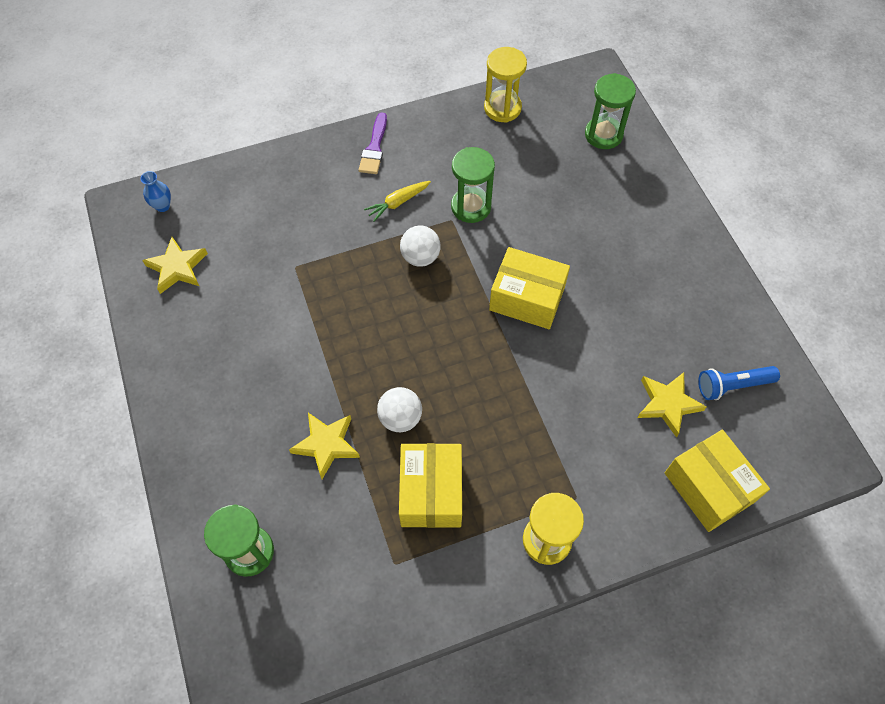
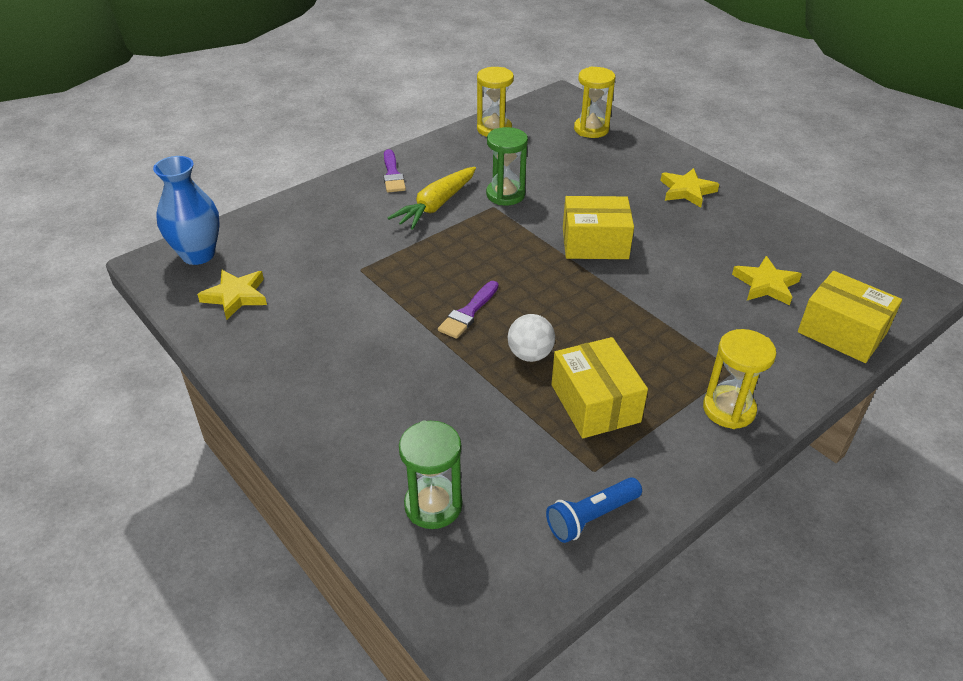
camera: 20 degrees left, 20 degrees down
blue vase [140,171,171,212] -> blue vase [153,156,220,265], size x2.13
yellow star [289,413,360,479] -> yellow star moved to [660,168,719,208]
yellow carrot [364,181,431,222] -> yellow carrot [388,167,476,230], size x1.68
white ball [400,226,441,267] -> none
green hourglass [585,73,636,149] -> yellow hourglass [574,67,615,138]
blue flashlight [698,366,780,400] -> blue flashlight moved to [546,477,642,543]
none -> purple brush [438,281,499,339]

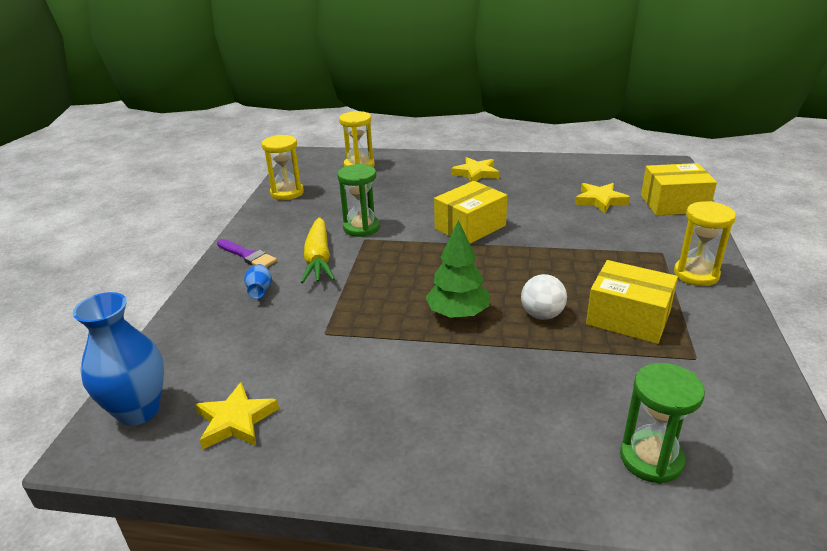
camera: 40 degrees left, 10 degrees down
purple brush [438,281,499,339] -> green tree [425,220,489,319]
blue flashlight [546,477,642,543] -> none
none -> blue vase [244,264,272,299]

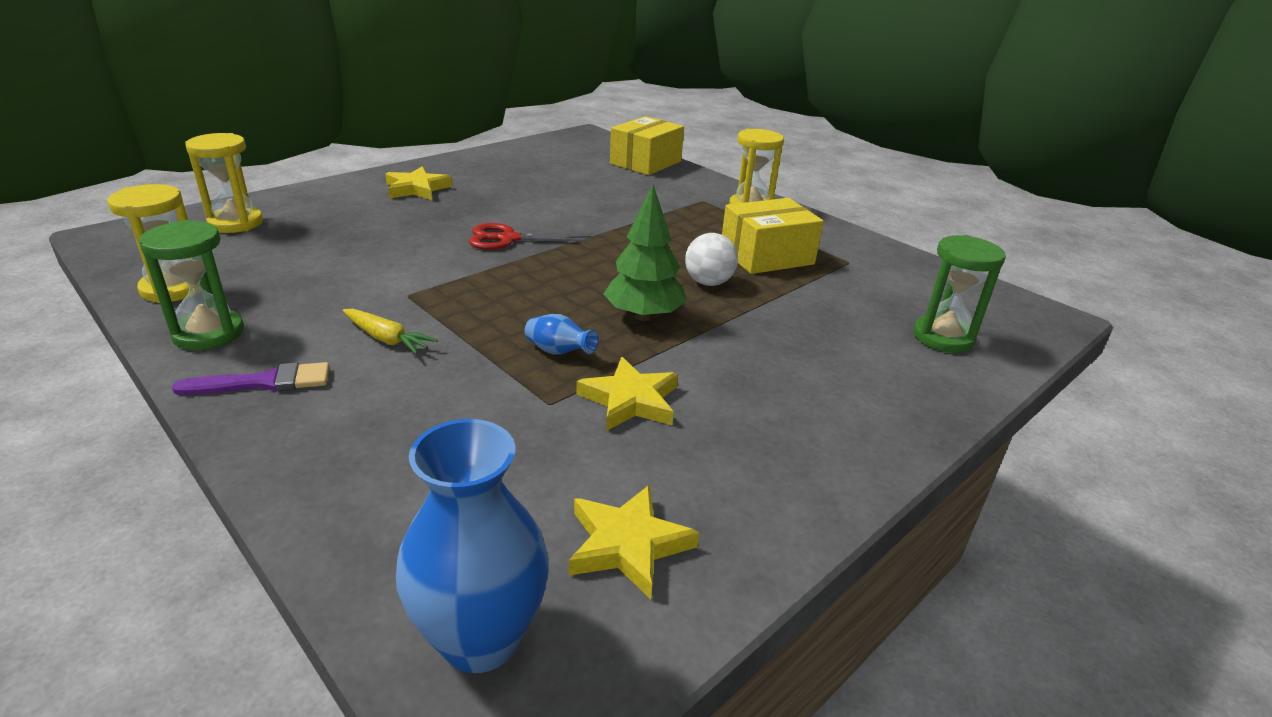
camera: 55 degrees left, 0 degrees up
blue vase [244,264,272,299] -> blue vase moved to [525,314,599,355]
yellow carrot [301,217,335,283] -> yellow carrot [343,309,438,354], size x0.59
green hourglass [337,164,380,237] -> green hourglass moved to [139,220,244,350]
yellow box [434,181,507,244] -> red scissors [469,223,591,250]
yellow star [575,183,630,213] -> yellow star moved to [577,357,678,431]

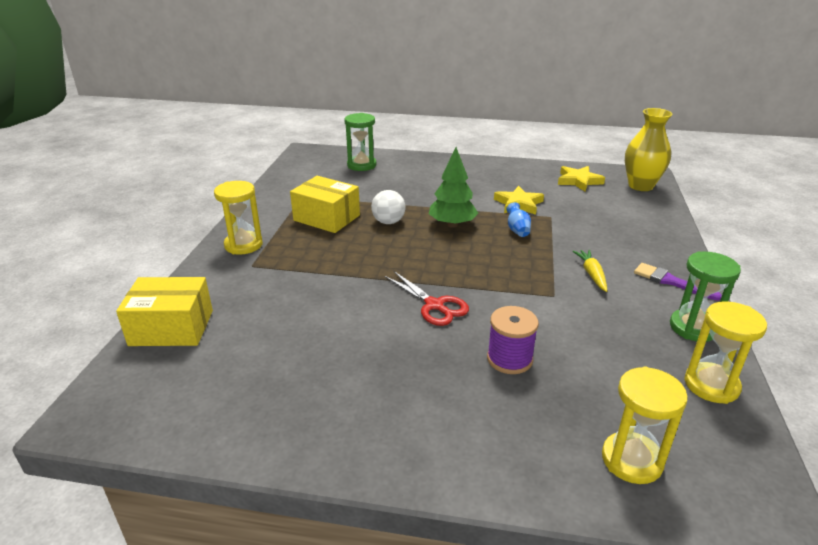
camera: 125 degrees left, 0 degrees up
yellow star [385,166,452,200] -> none
blue vase [396,419,549,673] -> yellow vase [625,108,673,191]
none -> purple spool [487,306,539,374]

